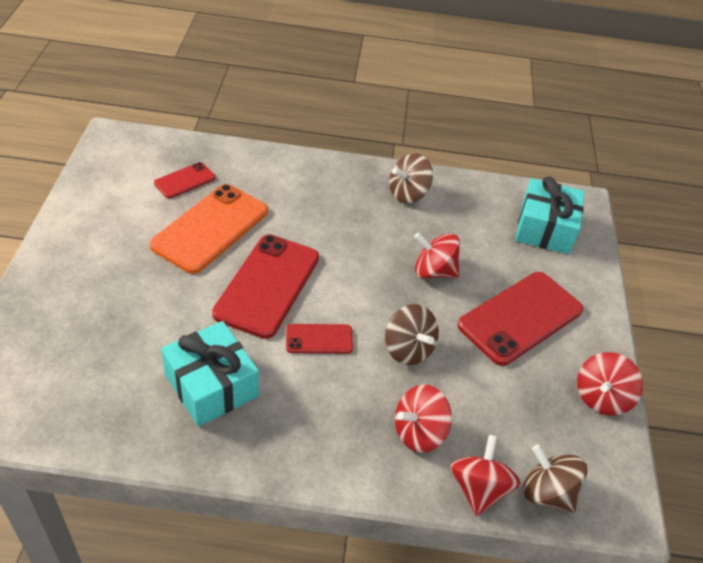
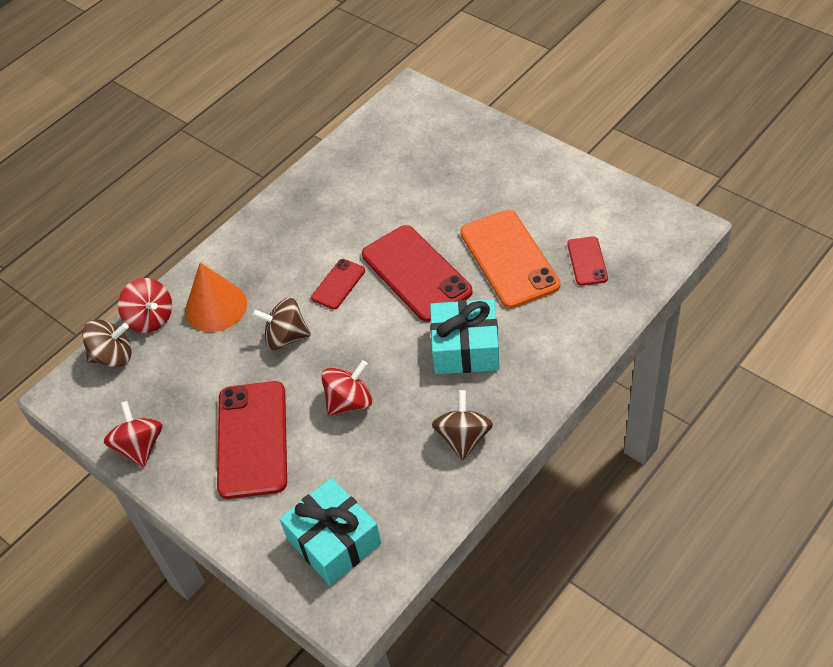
camera: 135 degrees right, 5 degrees up
turquoise gift [161,321,259,426] -> turquoise gift moved to [430,299,500,374]
red spinning top [395,384,452,453] -> orange cone [185,263,247,332]

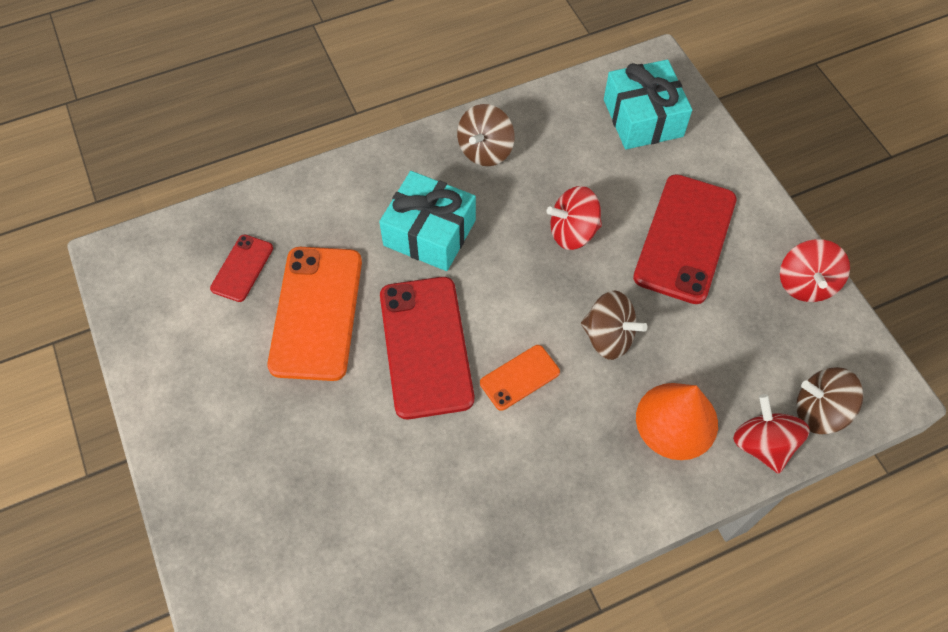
camera: 160 degrees left, 10 degrees up
red phone [311,259,365,309] -> orange phone [480,345,560,411]

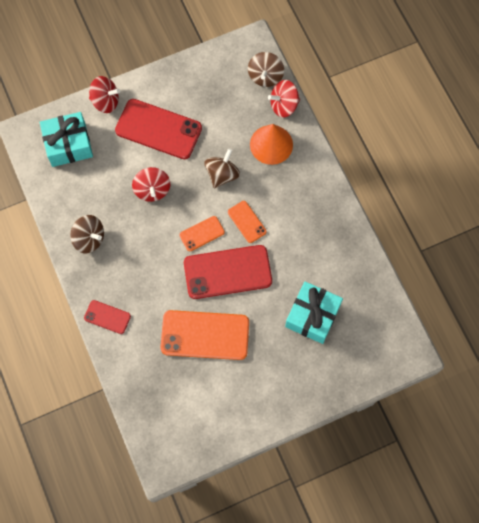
camera: 90 degrees left, 10 degrees up
red phone [210,234,273,302] -> red phone moved to [84,300,131,334]
turquoise gift [379,171,476,271] -> turquoise gift moved to [285,282,343,344]
red spinning top [780,239,850,302] -> red spinning top moved to [89,76,120,113]
none -> orange phone [179,216,225,251]

